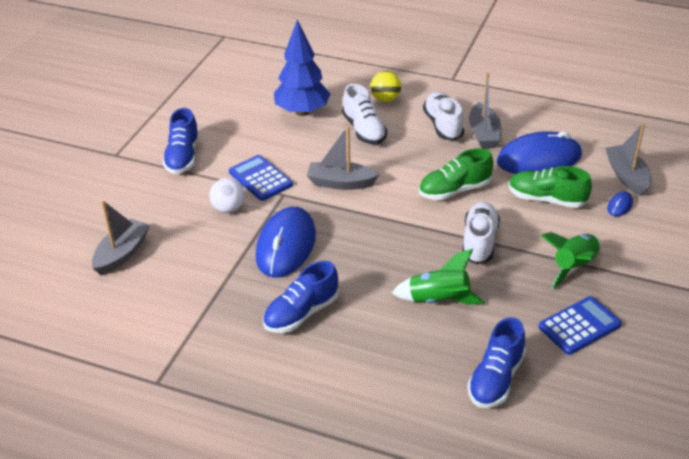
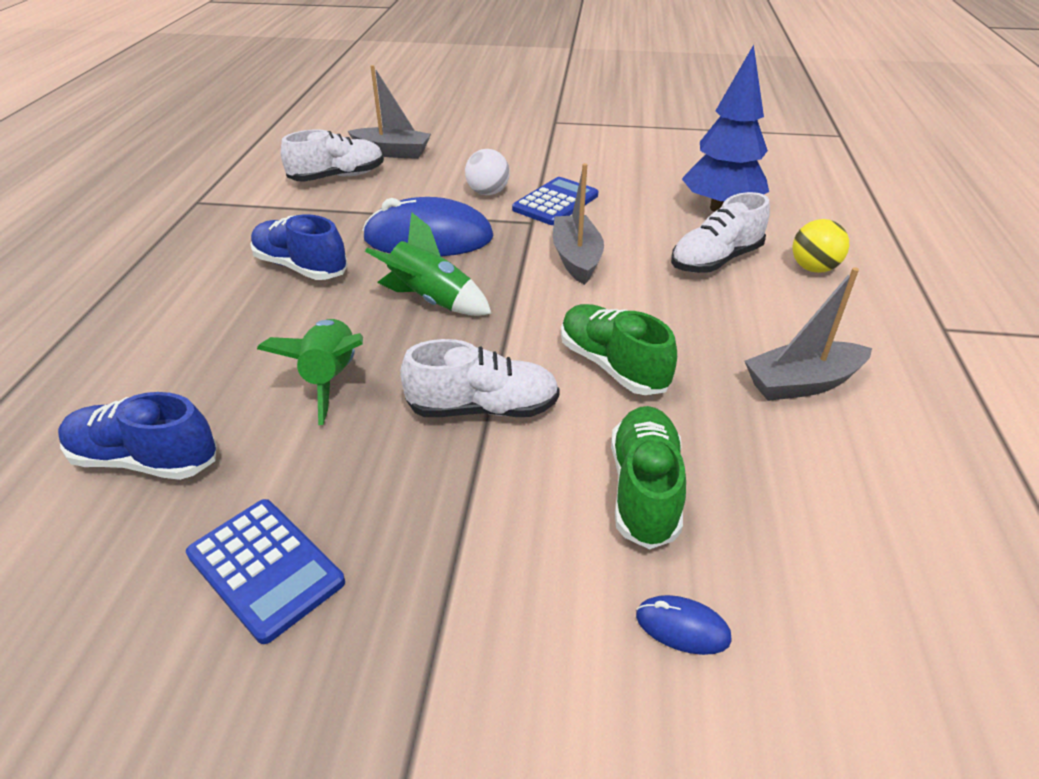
camera: 75 degrees right, 0 degrees up
blue shoe [162,108,199,174] -> none
white shoe [423,92,464,140] -> white shoe moved to [281,129,384,182]
blue mouse [497,131,582,174] -> none
green rocket [541,232,601,289] -> green rocket moved to [365,212,492,316]
grey boat [605,123,651,196] -> none

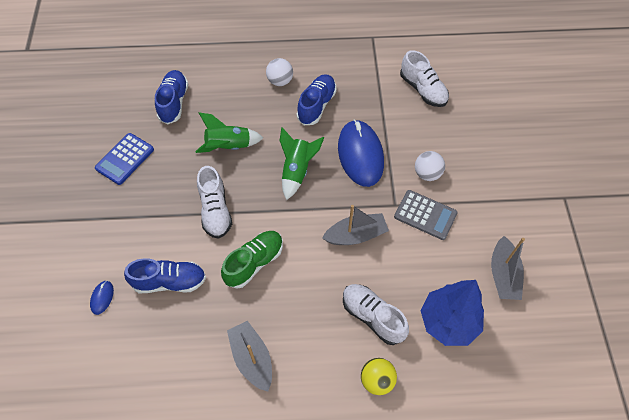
camera: 80 degrees right, 20 degrees up
grey boat [348,65,431,159] -> grey boat moved to [491,236,525,300]
blue calculator [512,177,598,225] -> grey calculator [394,190,458,240]
green shoe [611,406,686,549] -> blue shoe [124,258,206,293]
none -> white ball [266,58,293,86]

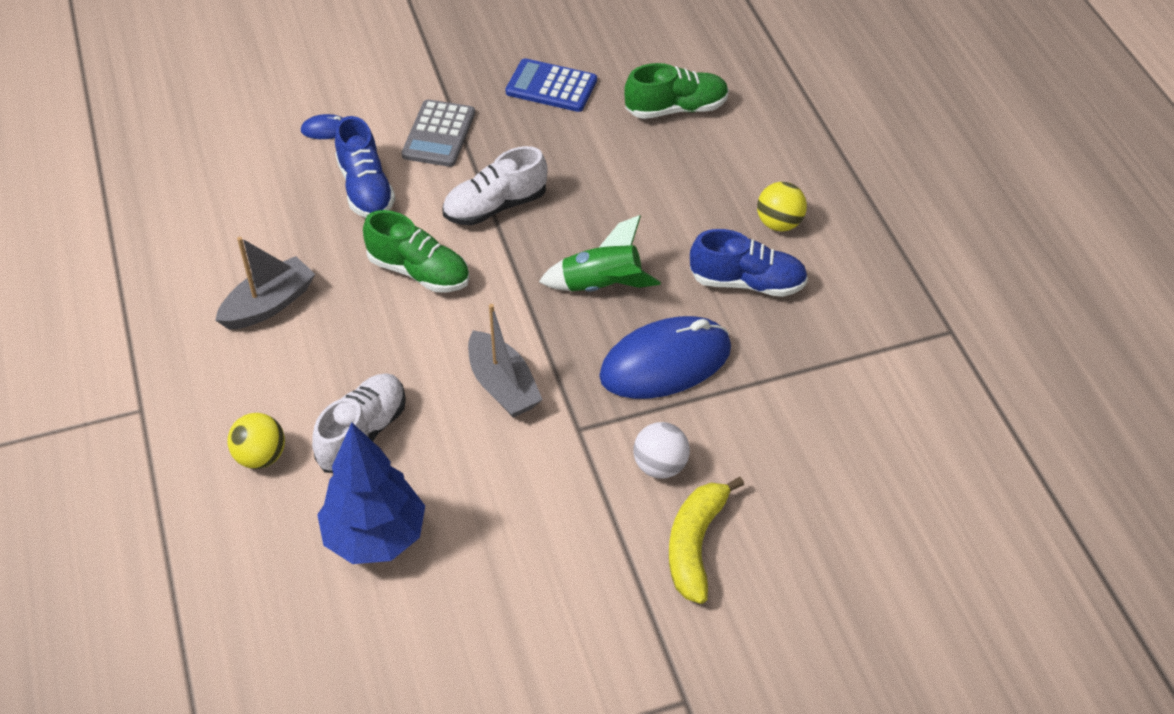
camera: 75 degrees right, 10 degrees down
blue shoe [155,70,188,124] -> green shoe [624,63,729,119]
green rocket [195,112,263,153] -> none
white ball [266,58,293,86] -> yellow ball [757,182,807,231]
grey calculator [394,190,458,240] -> grey calculator moved to [401,99,475,167]
white shoe [400,50,449,107] -> none
grey boat [491,236,525,300] -> none
none -> yellow banana [669,477,744,604]

